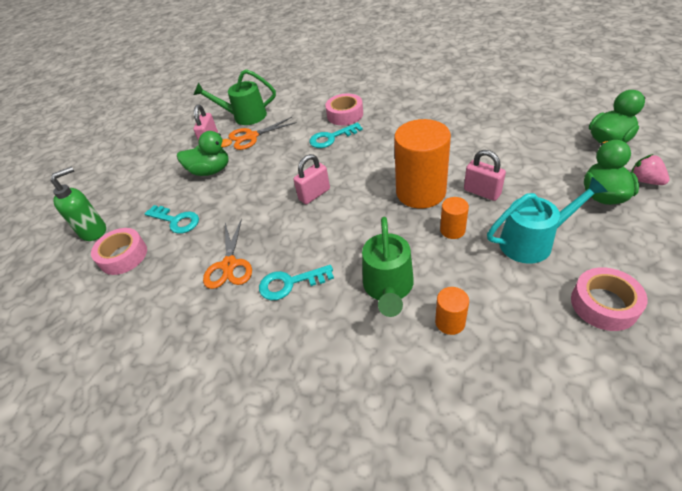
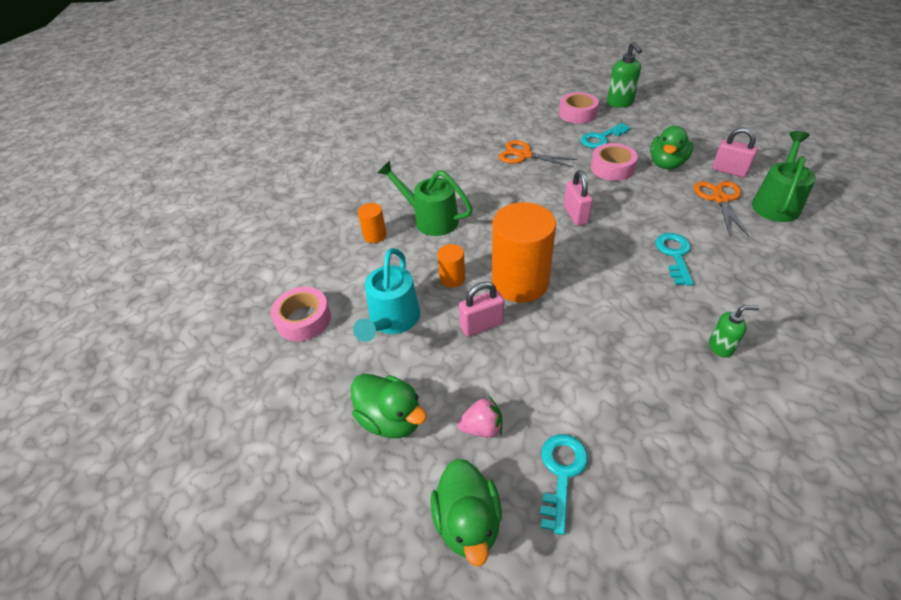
camera: 115 degrees right, 0 degrees up
turquoise key [259,265,334,300] -> turquoise key moved to [540,434,588,535]
pink tape [325,94,363,125] -> pink tape moved to [591,143,638,181]
pink strawberry [631,154,669,185] -> pink strawberry moved to [457,396,502,437]
none -> green soap dispenser [709,305,760,358]

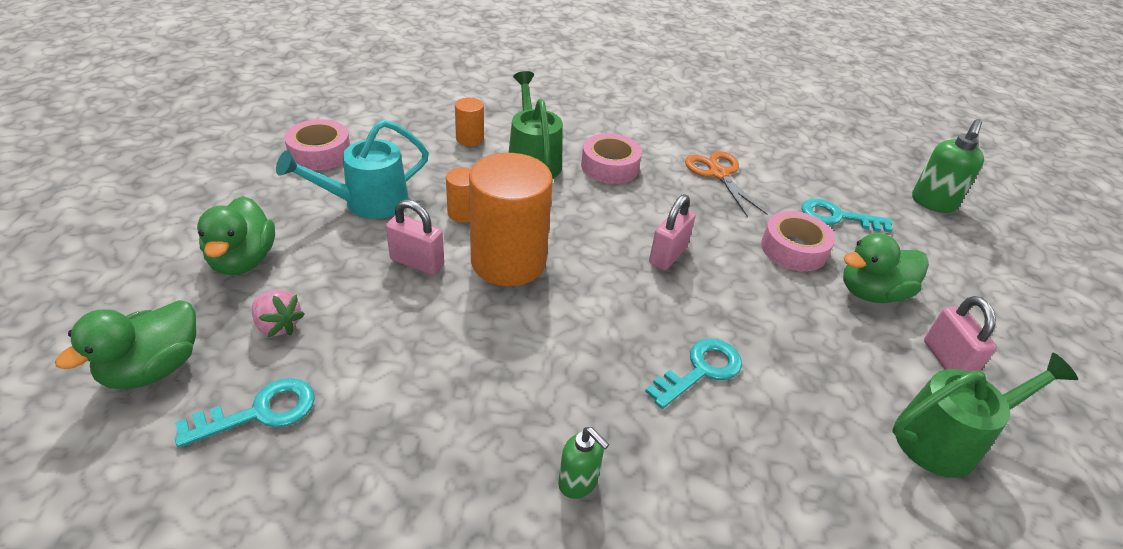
camera: 40 degrees right, 5 degrees down
pink tape [559,92,599,124] -> pink tape moved to [581,133,642,184]
orange scissors [694,181,749,237] -> none

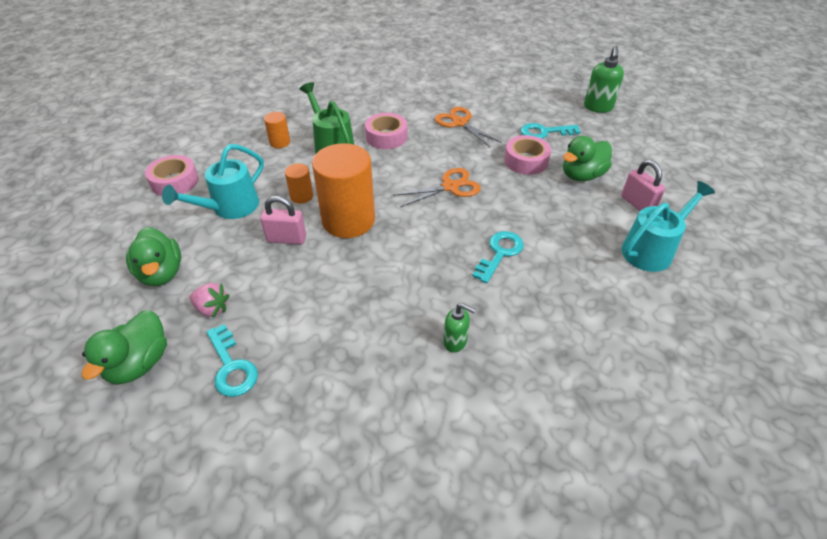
camera: 15 degrees left, 5 degrees up
turquoise key [175,378,315,448] -> turquoise key turned 105 degrees clockwise [206,324,258,397]
pink padlock [649,194,696,270] -> orange scissors [393,168,481,207]
green watering can [892,353,1078,478] -> turquoise watering can [621,181,715,272]

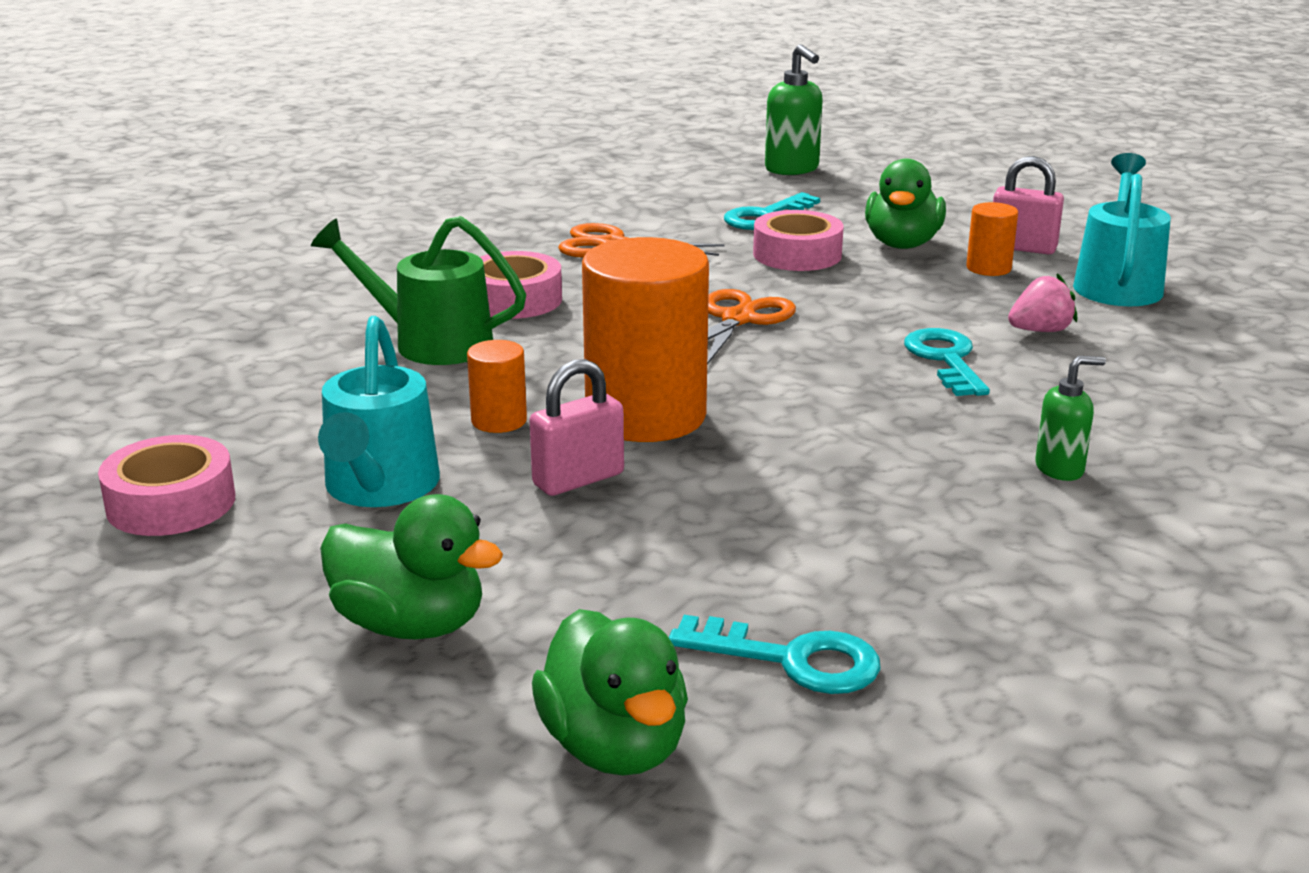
camera: 40 degrees left, 20 degrees down
pink strawberry [189,283,230,318] -> pink strawberry moved to [1008,273,1077,332]
orange cylinder [264,112,290,148] -> orange cylinder moved to [966,202,1018,276]

